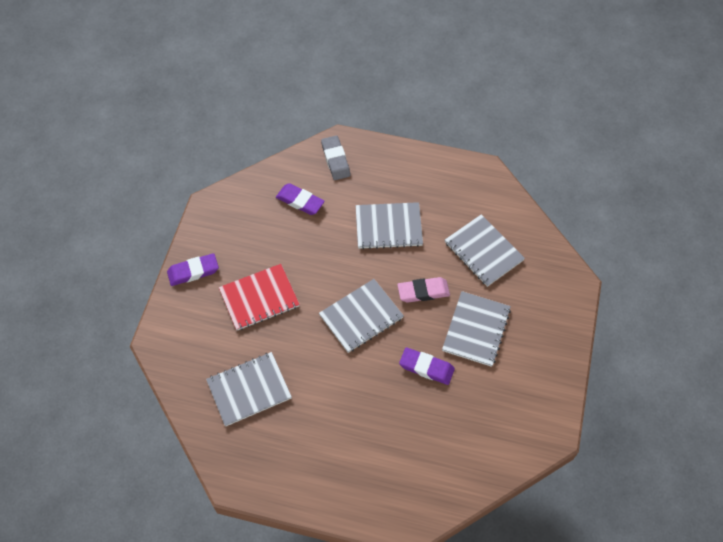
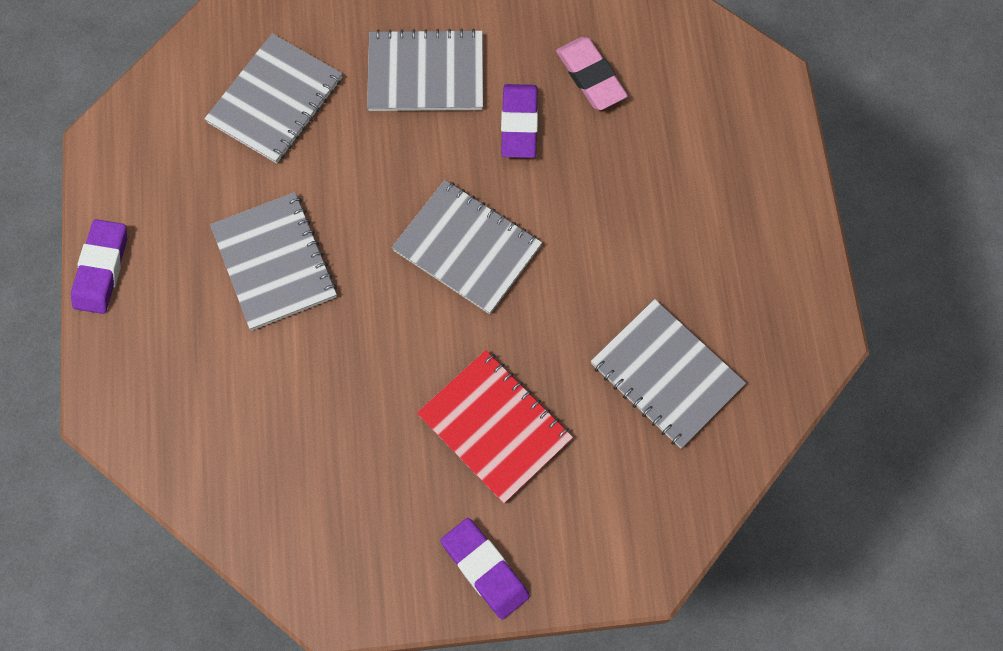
camera: 110 degrees left, 10 degrees up
purple eraser [276,183,325,215] -> purple eraser moved to [71,219,127,314]
grey eraser [321,136,350,180] -> none
pink eraser [397,277,450,303] -> pink eraser moved to [556,37,628,110]

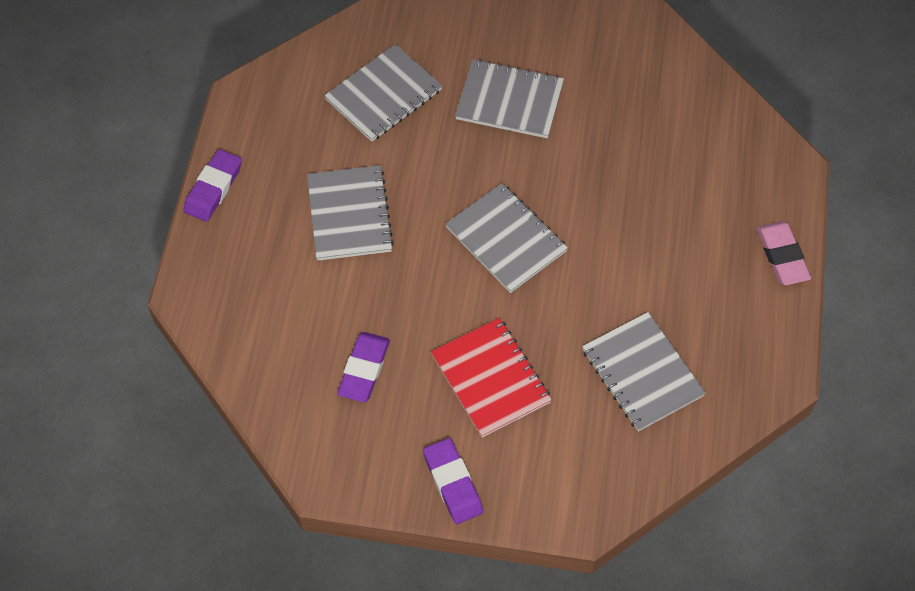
camera: 15 degrees right, 10 degrees down
purple eraser [501,84,538,158] -> purple eraser moved to [337,332,390,402]
pink eraser [556,37,628,110] -> pink eraser moved to [757,221,811,285]

